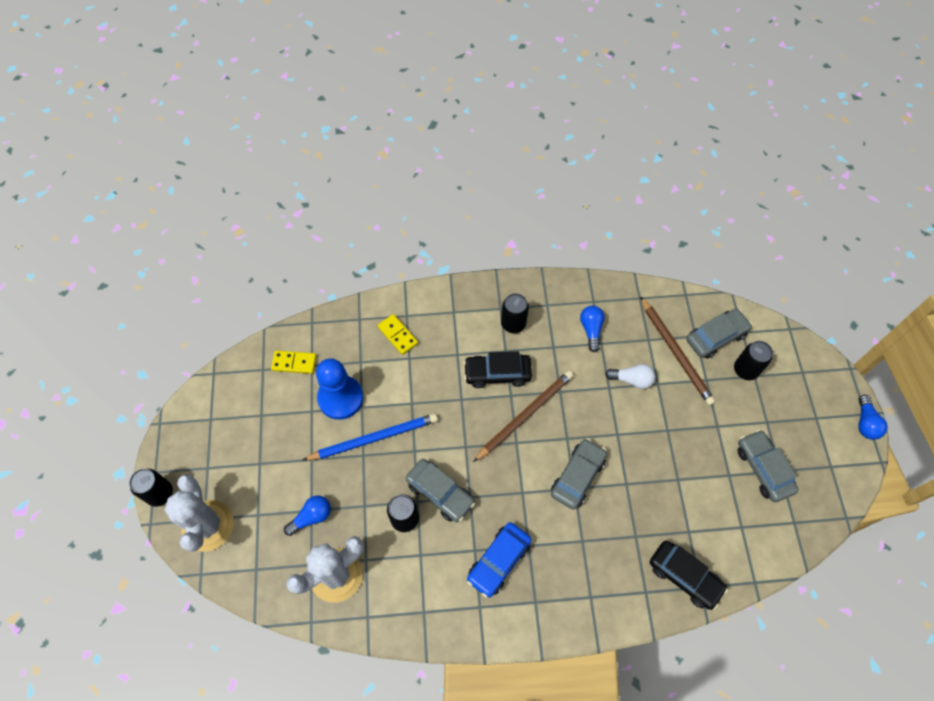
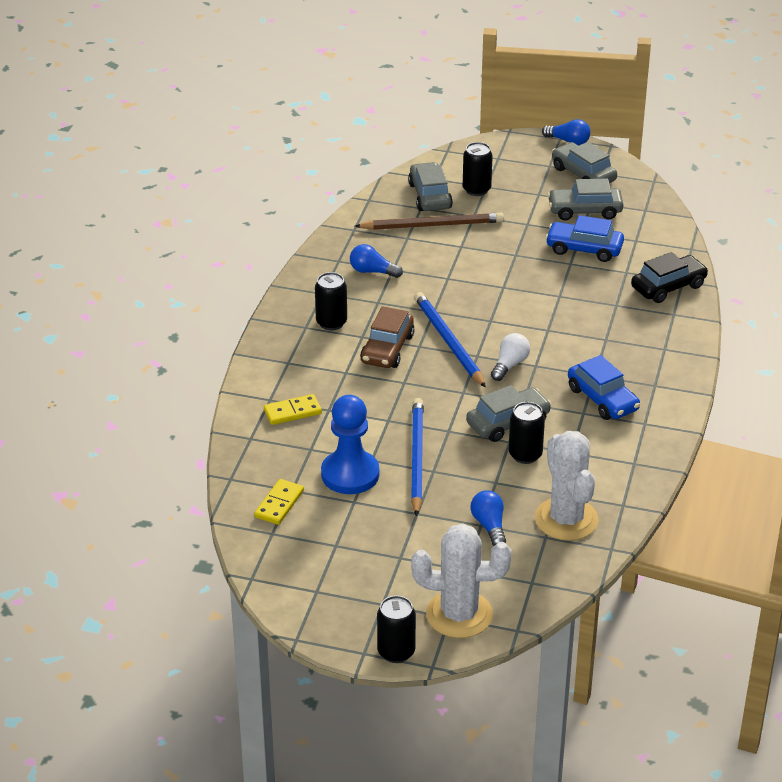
camera: 70 degrees left, 25 degrees down
black car [464,351,532,388] -> brown car [360,306,415,368]
brown pencil [473,371,573,462] -> blue pencil [414,292,486,388]
grey car [551,438,607,510] -> grey car moved to [552,142,617,183]
white light bulb [605,364,655,389] -> white light bulb moved to [491,333,530,381]
none -> blue car [545,215,624,262]

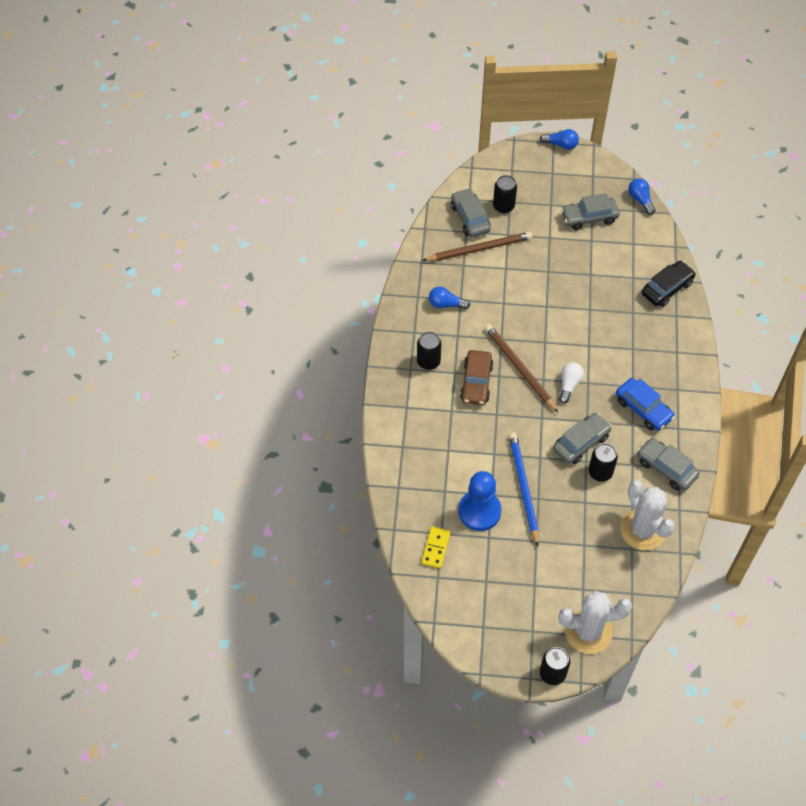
camera: 10 degrees left, 20 degrees up
yellow domino [264,394,322,425] -> none
blue pencil [414,292,486,388] -> brown pencil [485,324,558,412]
blue light bulb [471,490,506,546] -> blue light bulb moved to [628,178,655,215]
blue car [545,215,624,262] -> none
grey car [552,142,617,183] -> grey car moved to [637,438,700,491]

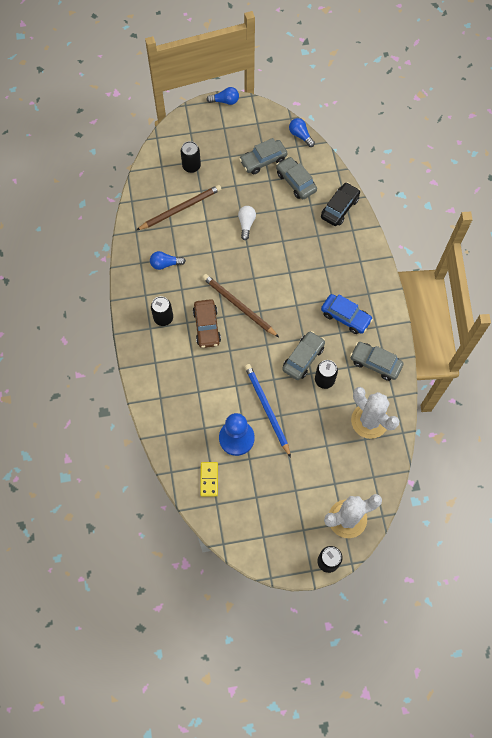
camera: 15 degrees left, 10 degrees up
grey car [451,188,491,237] -> grey car moved to [276,157,317,199]
white light bulb [559,362,584,404] -> white light bulb moved to [238,206,256,240]

